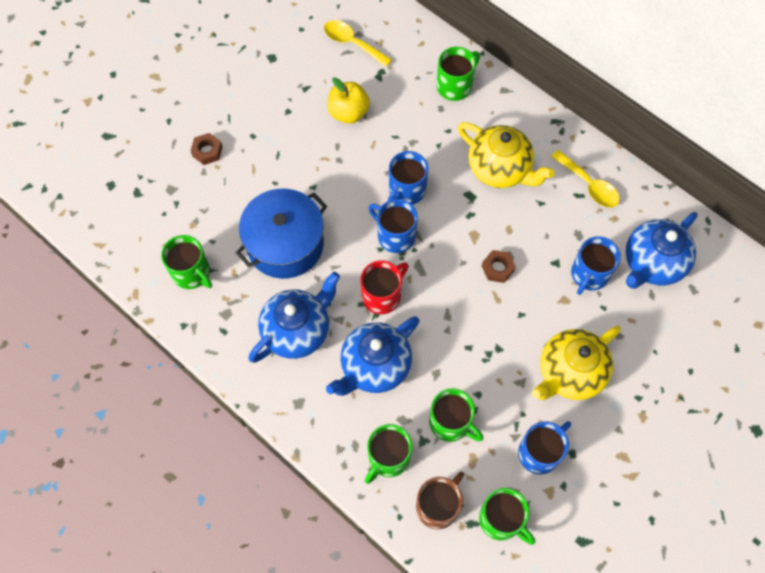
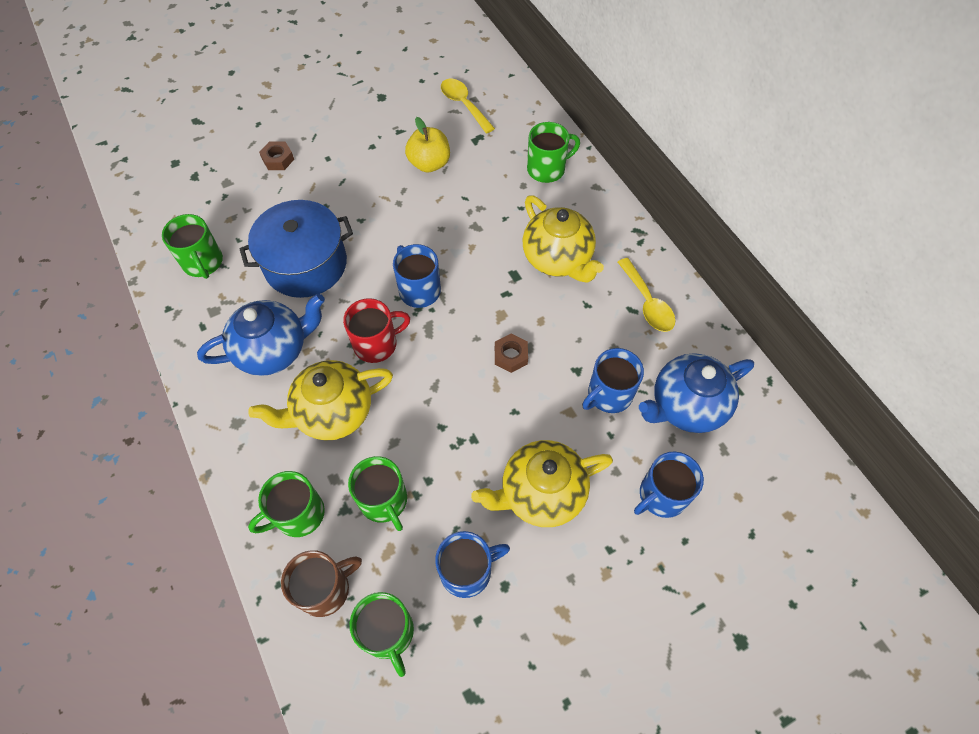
camera: 20 degrees right, 5 degrees down
blue teapot [326,316,419,396] -> yellow teapot [248,360,393,441]
blue mug [388,151,428,205] -> blue mug moved to [634,452,704,518]

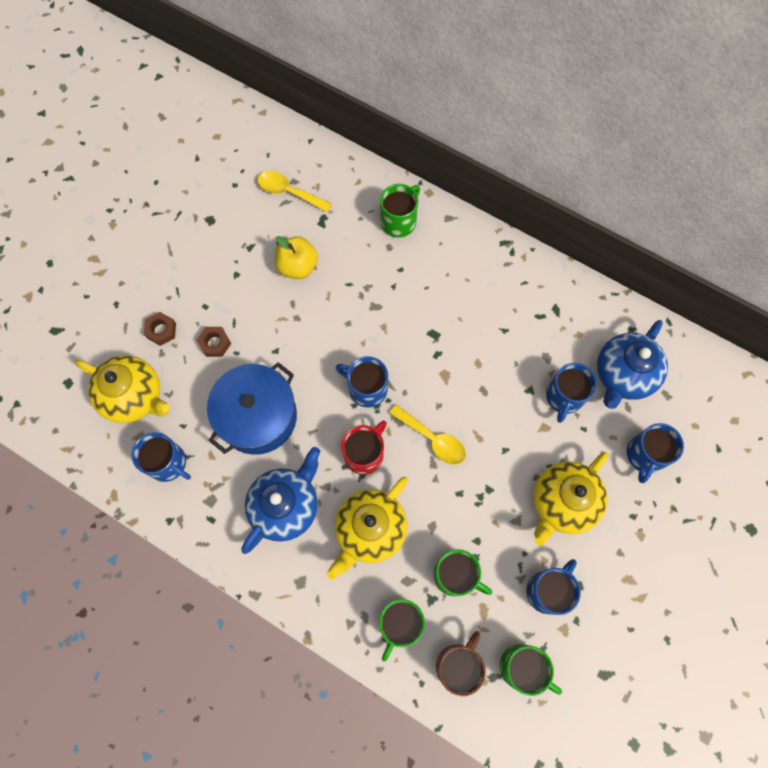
camera: 30 degrees left, 10 degrees up
green mug [162,214,223,279] -> blue mug [132,432,191,482]
brown nut [495,334,528,373] -> brown nut moved to [197,327,231,357]
yellow teapot [523,195,604,283] -> yellow teapot moved to [75,355,170,423]
yellow spoon [618,258,676,332] -> yellow spoon moved to [389,404,466,465]

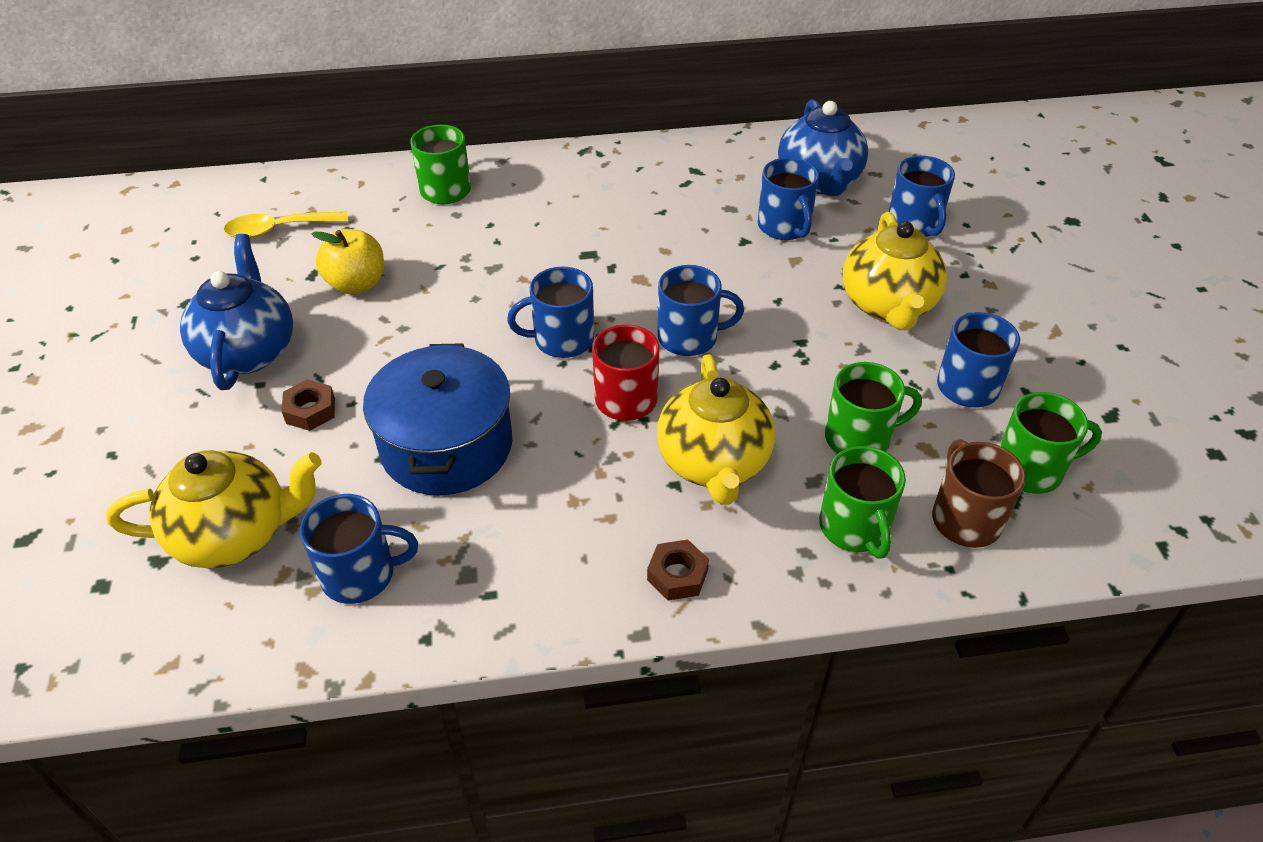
camera: 40 degrees left, 25 degrees down
brown nut [144,312,176,346] -> brown nut moved to [647,540,709,601]
blue teapot [242,447,320,554] -> blue teapot moved to [180,234,293,390]
yellow spoon [389,404,466,465] -> blue mug [658,265,744,356]

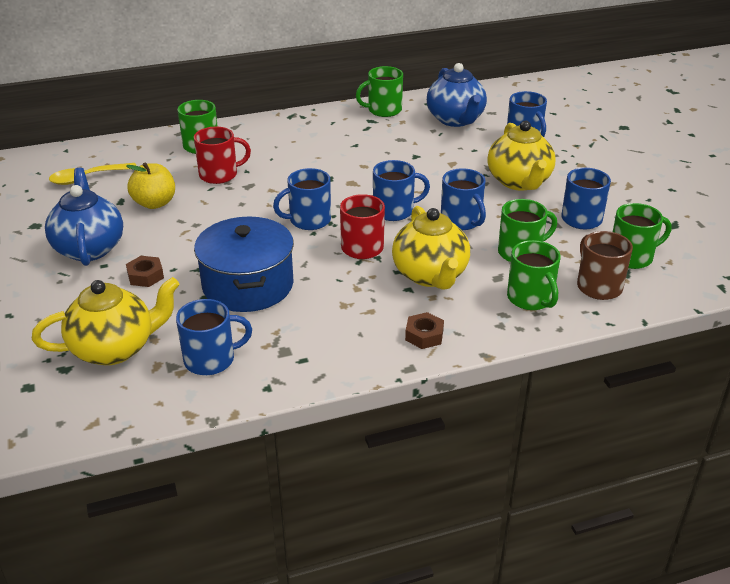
camera: 10 degrees left, 10 degrees down
blue mug [758,158,819,240] -> blue mug moved to [441,168,486,230]
none -> red mug [194,127,251,184]
none -> green mug [356,66,403,117]

